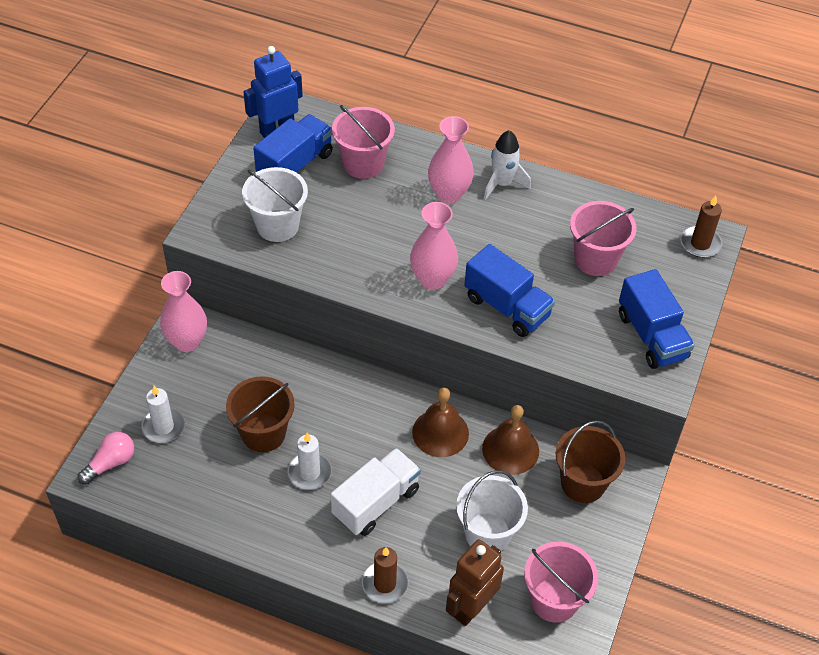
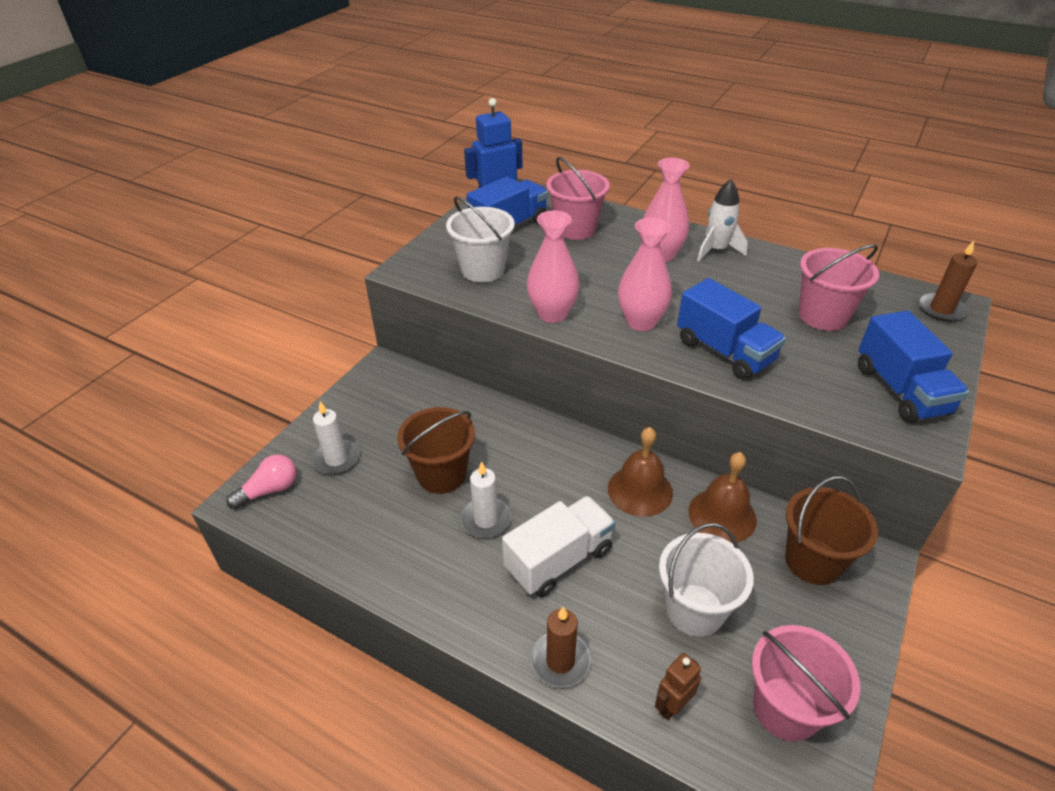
camera: 10 degrees right, 10 degrees down
pink vase [160,271,207,352] -> pink vase moved to [527,211,579,323]
brown robot [446,539,504,626] -> brown robot [655,653,701,720], size x0.56

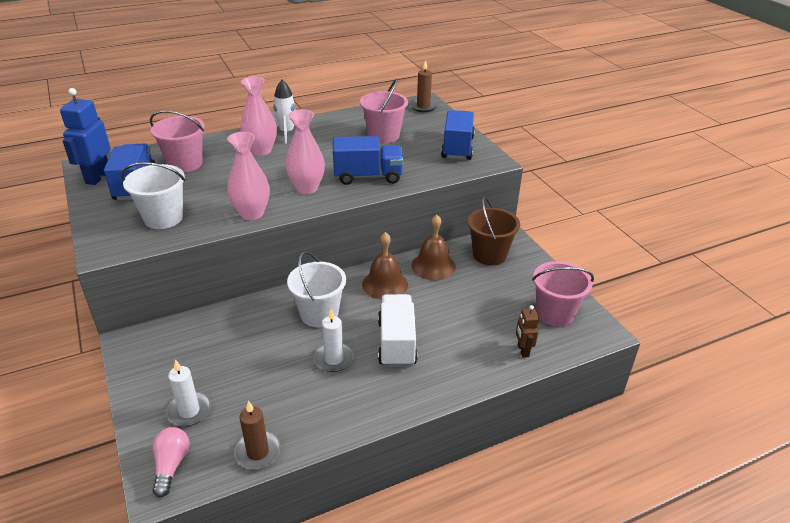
camera: 55 degrees left, 5 degrees down
brown bucket [397,407,475,494] -> none
brown candle [531,607,591,688] -> brown candle moved to [234,401,281,469]
white bucket [659,523,754,637] -> white bucket moved to [287,251,346,327]
blue truck [858,311,969,423] -> blue truck turned 105 degrees counterclockwise [441,110,475,160]

